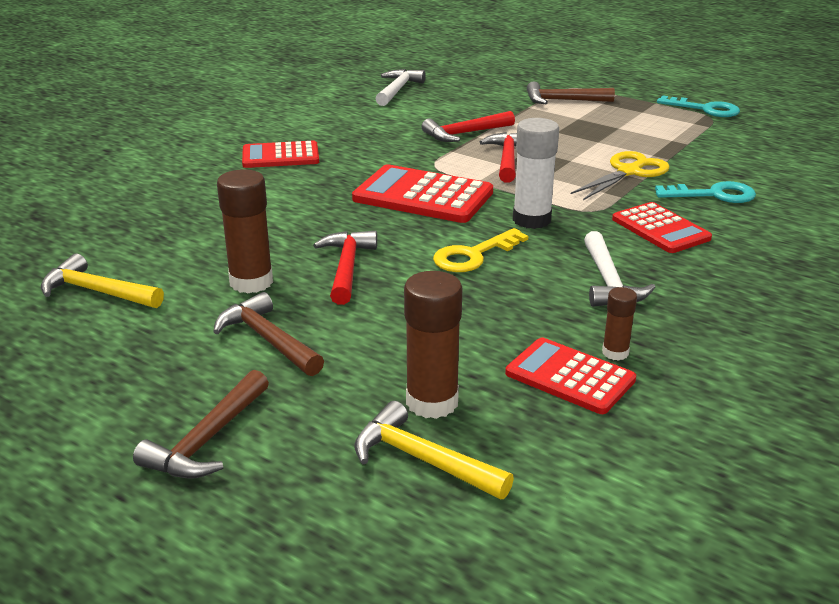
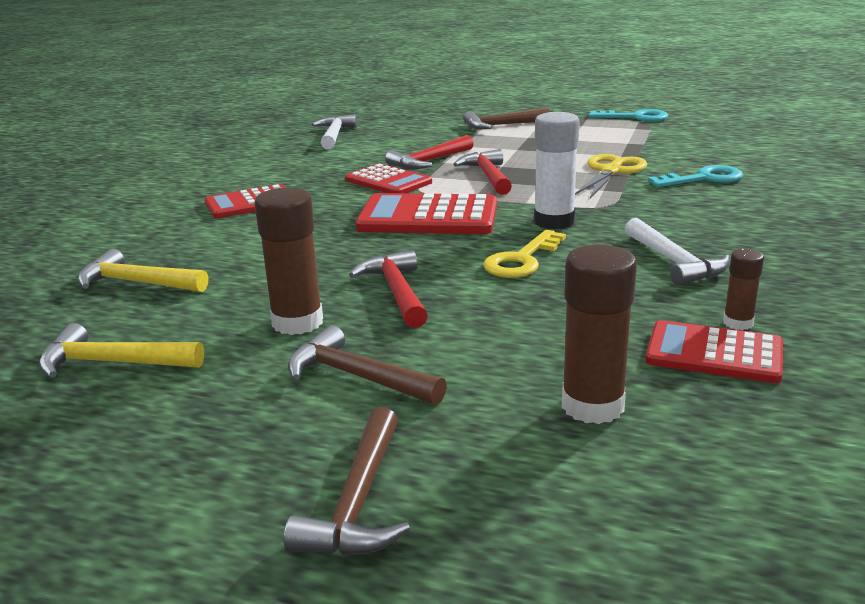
camera: 15 degrees left, 5 degrees down
yellow hammer [354,401,514,499] -> yellow hammer moved to [78,249,208,292]
red calculator [612,202,712,253] -> red calculator moved to [345,164,432,193]

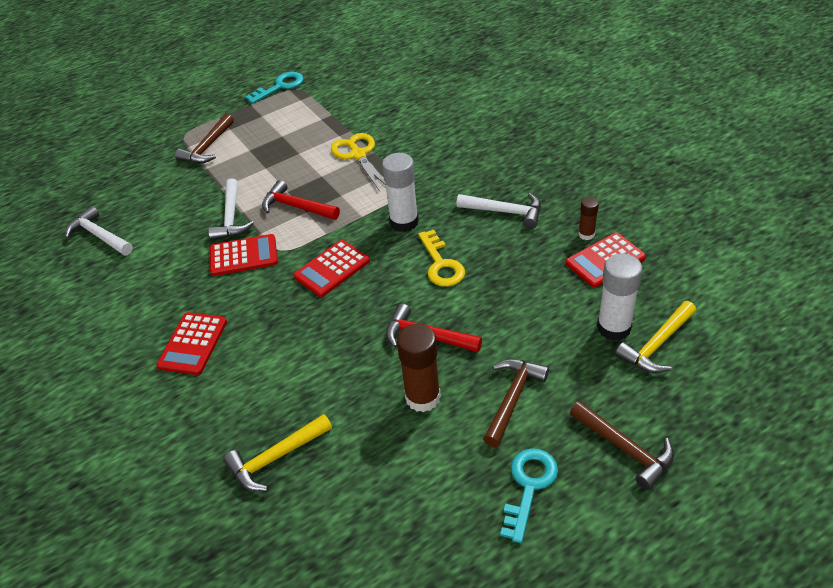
camera: 50 degrees left, 20 degrees up
yellow hammer [38,323,204,378] -> yellow hammer moved to [615,301,696,373]
brown hammer [288,325,447,405] -> brown hammer turned 135 degrees clockwise [483,359,549,447]
red calculator [355,193,497,234] -> red calculator [293,240,370,297], size x0.66
red hammer [385,135,474,169] -> white hammer [208,178,254,240]
brown glue stick [562,245,637,424] -> white glue stick [597,253,643,341]
turquoise key [648,165,743,187] -> turquoise key moved to [500,448,558,543]

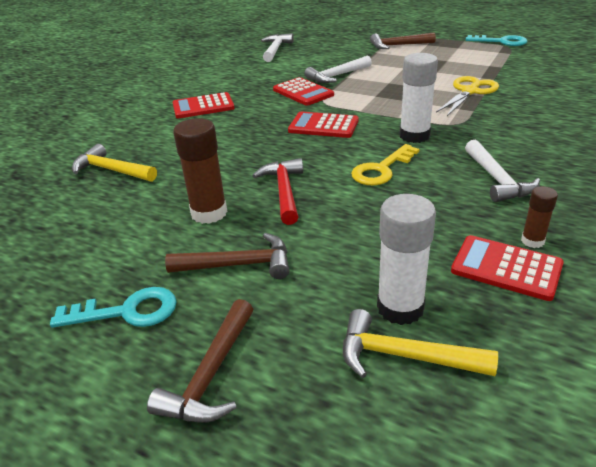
camera: 60 degrees right, 10 degrees down
red hammer [262,180,340,220] -> none

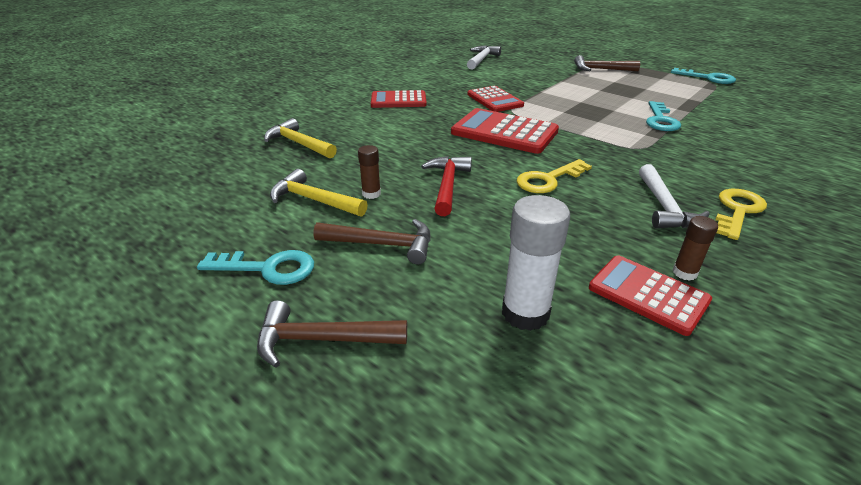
camera: 10 degrees right, 0 degrees up
brown hammer [147,299,253,423] -> brown hammer turned 60 degrees clockwise [257,300,407,368]
brown glue stick [173,118,227,224] -> brown glue stick [358,145,381,199], size x0.54
red calculator [288,112,359,138] -> red calculator [451,108,559,154], size x1.51
white hammer [304,56,372,83] -> none
yellow hammer [343,309,498,378] -> yellow hammer moved to [270,169,368,217]
white glue stick [399,53,438,143] -> none
yellow scissors [436,76,499,116] -> turquoise key [646,101,681,131]
none -> yellow key [716,189,767,240]

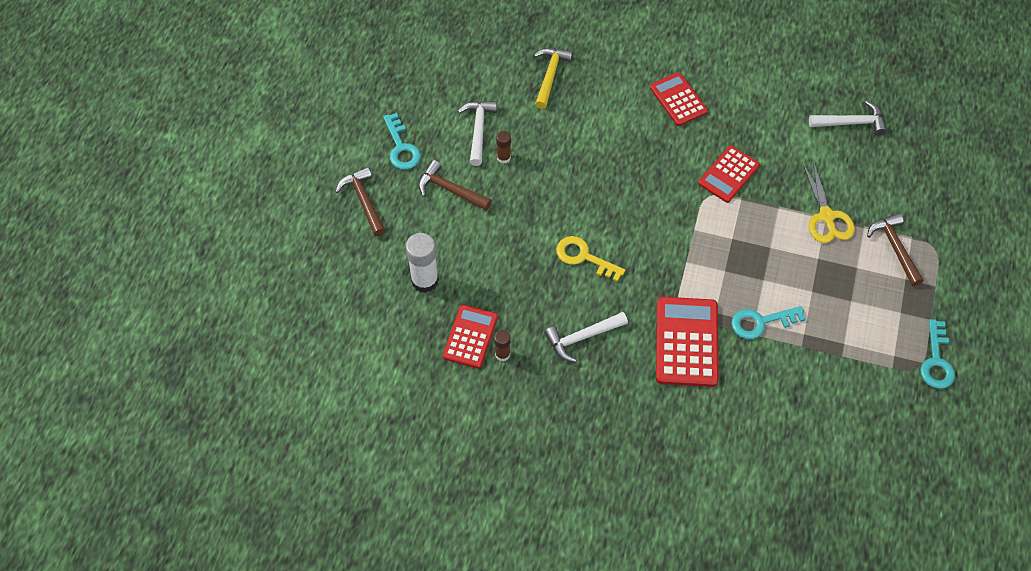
camera: 65 degrees right, 25 degrees up
yellow hammer [270,169,368,217] -> white hammer [458,101,497,166]
brown hammer [314,219,430,264] -> brown hammer turned 135 degrees clockwise [418,160,492,211]
red hammer [421,156,472,216] -> none
red calculator [451,108,559,154] -> red calculator moved to [656,297,719,387]
yellow key [716,189,767,240] -> none
none -> yellow scissors [802,161,855,243]

